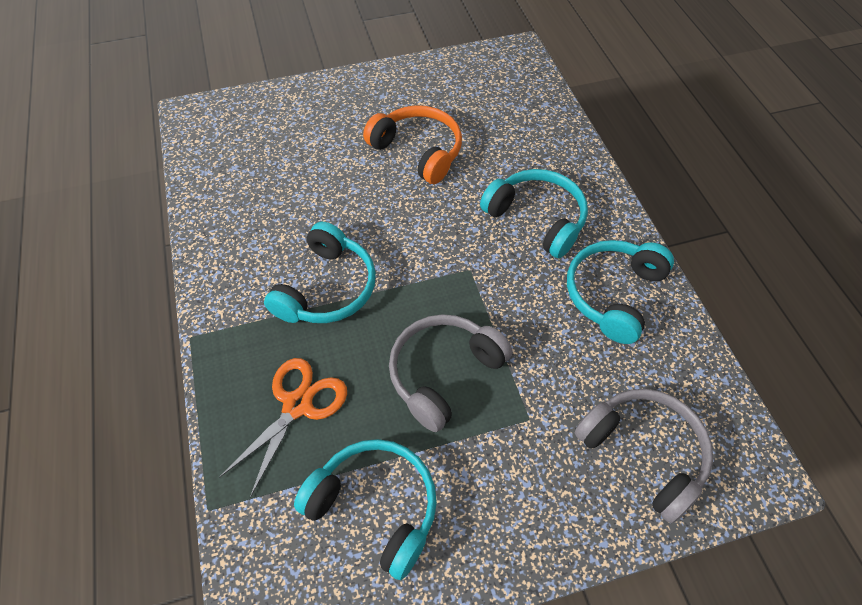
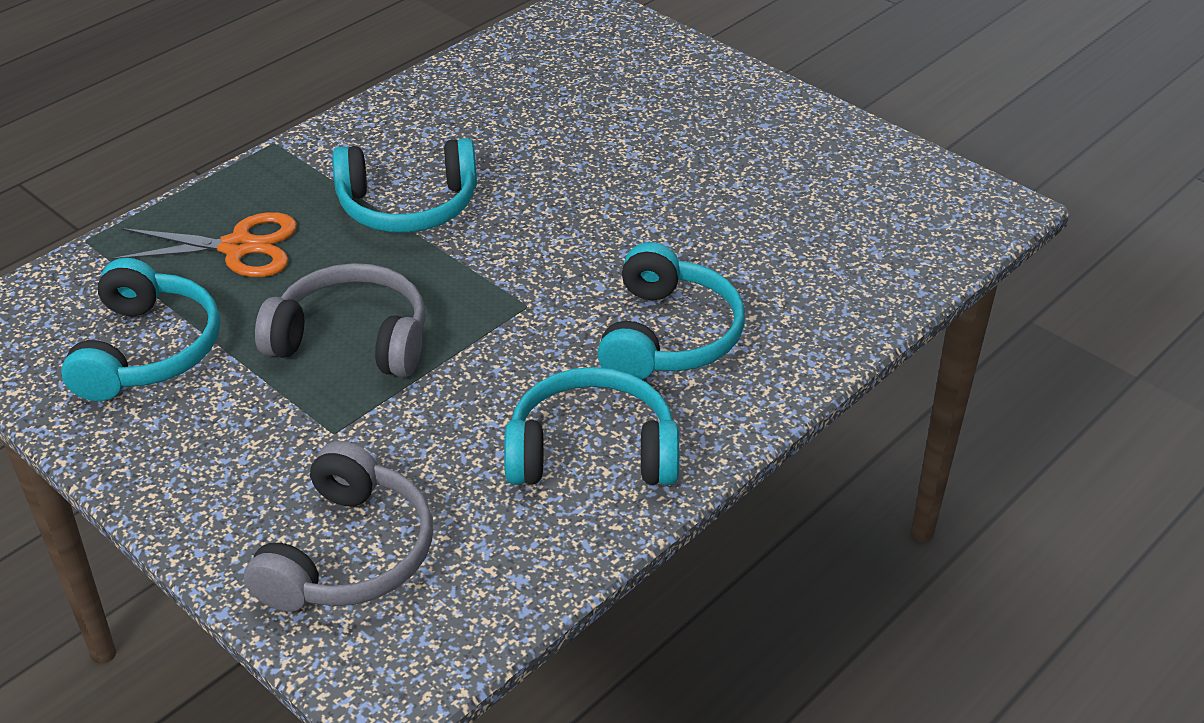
camera: 60 degrees right, 15 degrees down
orange headphones [363,105,462,184] -> none

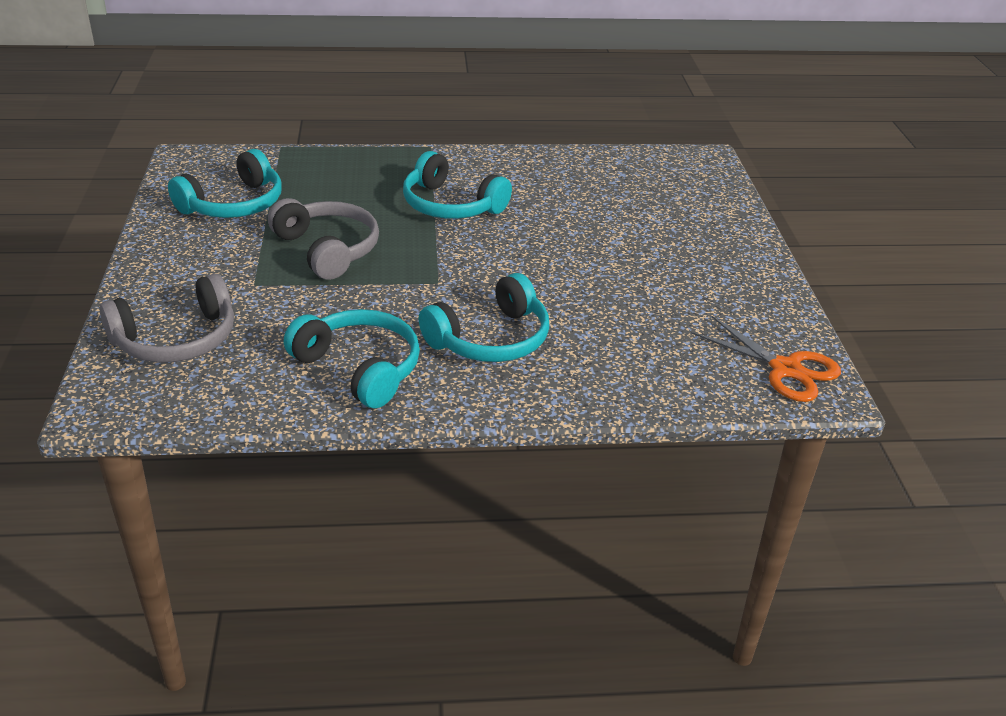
camera: 40 degrees right, 5 degrees down
orange scissors [111,212,297,277] -> orange scissors moved to [691,316,841,402]

